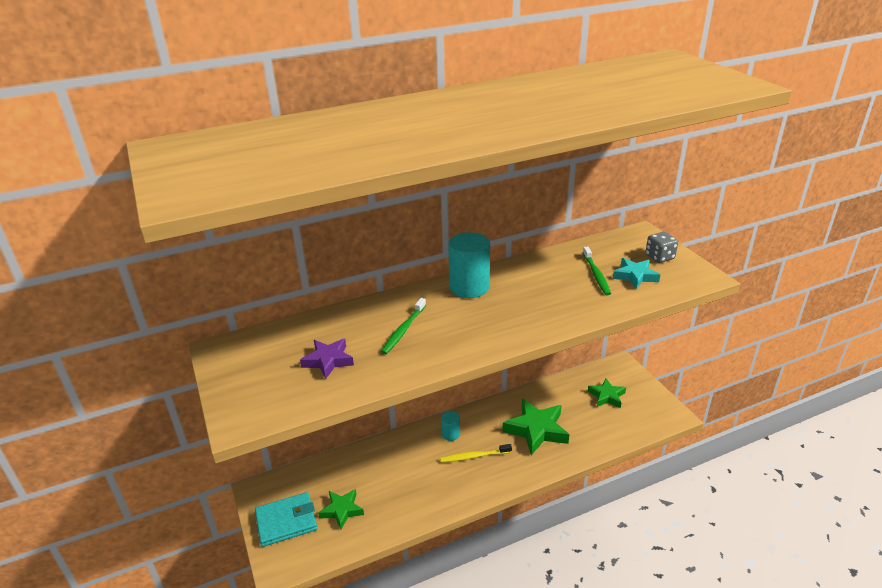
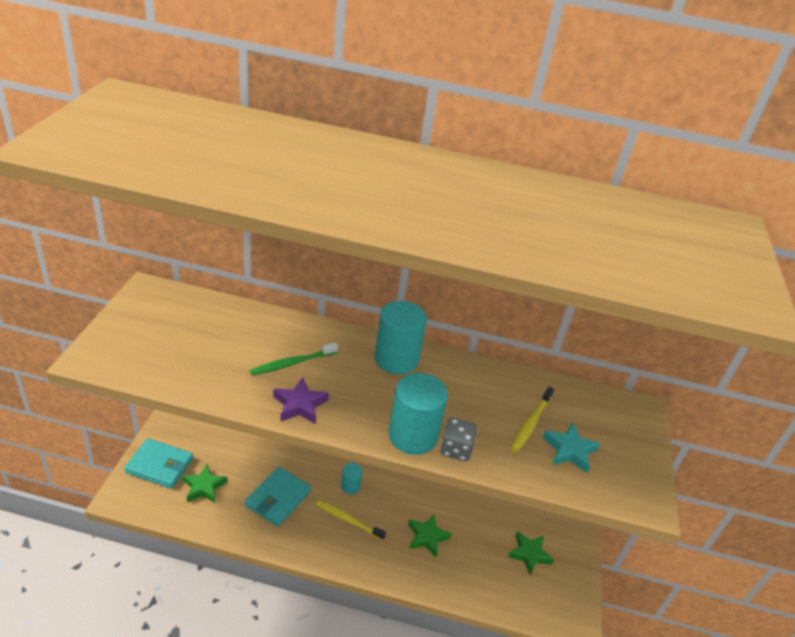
camera: 30 degrees right, 5 degrees up
purple star [300,338,354,379] -> purple star moved to [273,377,329,424]
green star [502,399,569,455] -> green star [408,514,452,557], size x0.60
green toothbrush [583,247,611,295] -> yellow toothbrush [511,387,554,452]
grey dice [646,232,678,263] -> grey dice moved to [440,418,477,461]
none -> turquoise wallet [245,467,311,527]
none -> turquoise cylinder [389,373,448,455]

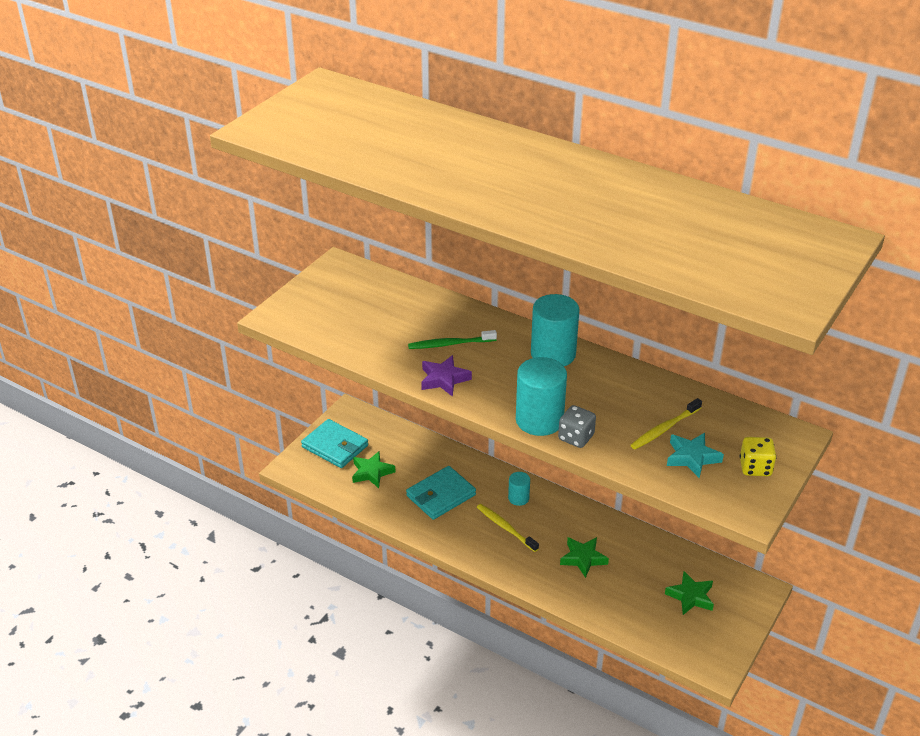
camera: 25 degrees right, 0 degrees up
none -> yellow dice [740,437,777,476]

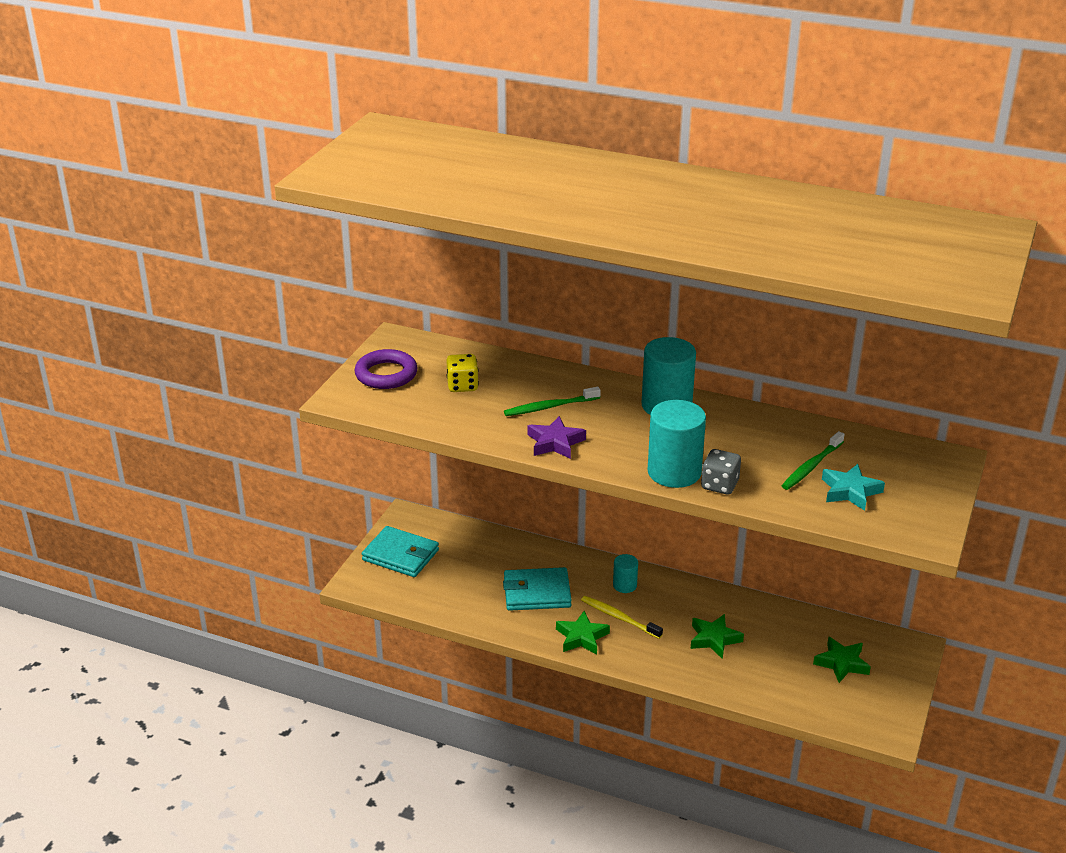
camera: 10 degrees left, 5 degrees down
green star [352,451,395,488] -> green star moved to [556,610,610,654]
turquoise wallet [406,466,476,520] -> turquoise wallet turned 45 degrees clockwise [503,567,572,611]
yellow toothbrush [631,398,702,450] -> green toothbrush [781,431,845,490]
yellow dice [740,437,777,476] -> yellow dice moved to [446,354,479,392]
none -> purple ring [354,349,418,389]

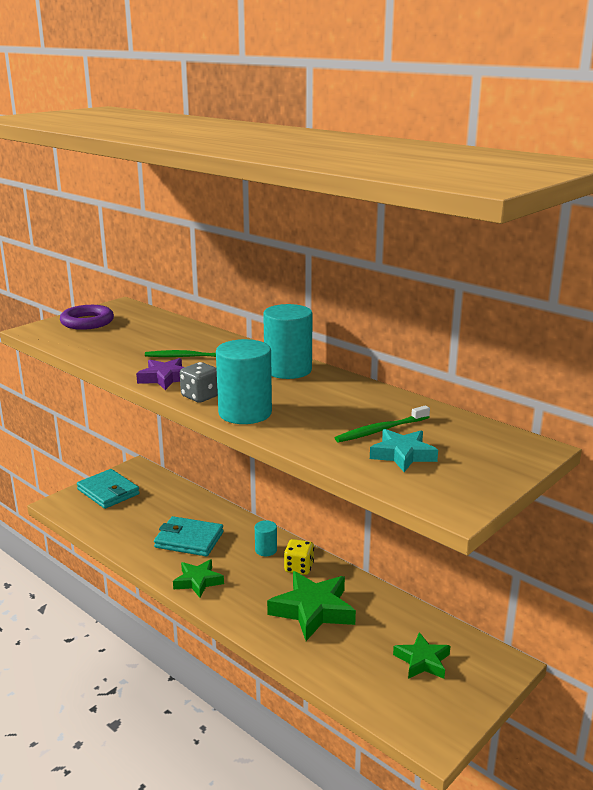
camera: 20 degrees right, 10 degrees down
yellow dice [446,354,479,392] -> yellow dice moved to [284,539,314,575]
yellow toothbrush [581,596,663,639] -> none
green star [691,614,744,659] -> green star [267,571,356,641], size x1.66
grey dice [701,449,741,495] -> grey dice moved to [180,362,218,403]

